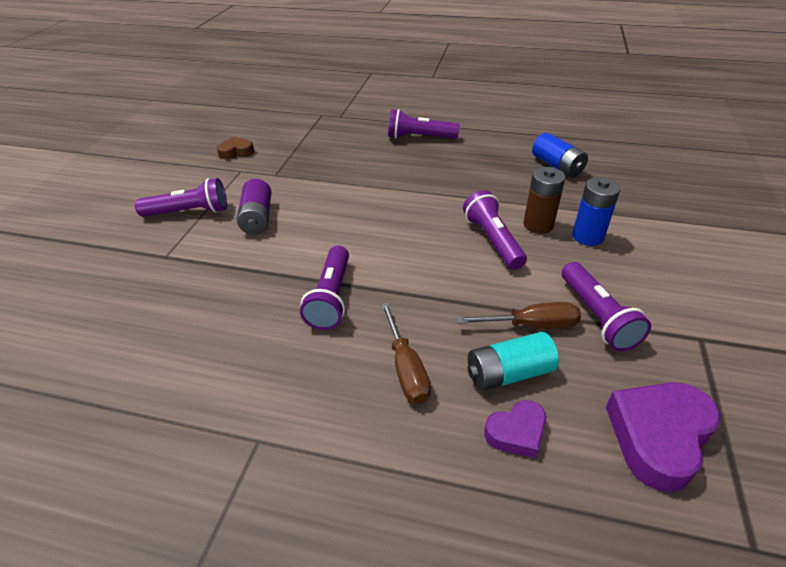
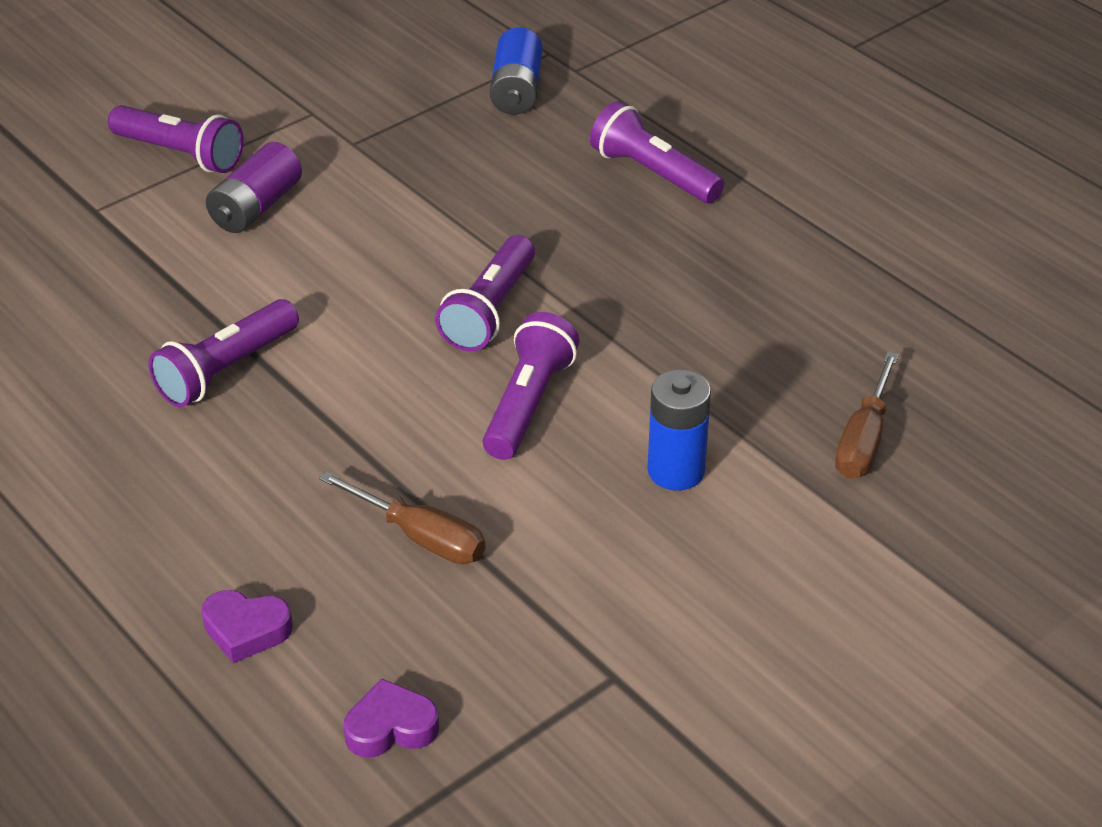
camera: 35 degrees right, 0 degrees up
brown heart [217,136,254,159] -> none
brown screwdriver [381,303,431,404] -> brown screwdriver moved to [835,352,899,479]
turquoise battery [468,332,559,391] -> none
brown battery [523,167,566,234] -> none
blue battery [532,133,588,177] -> blue battery moved to [490,27,542,115]
purple flashlight [562,262,651,351] -> purple flashlight moved to [435,235,535,351]
purple heart [606,382,721,492] -> purple heart [344,679,439,757], size x0.57

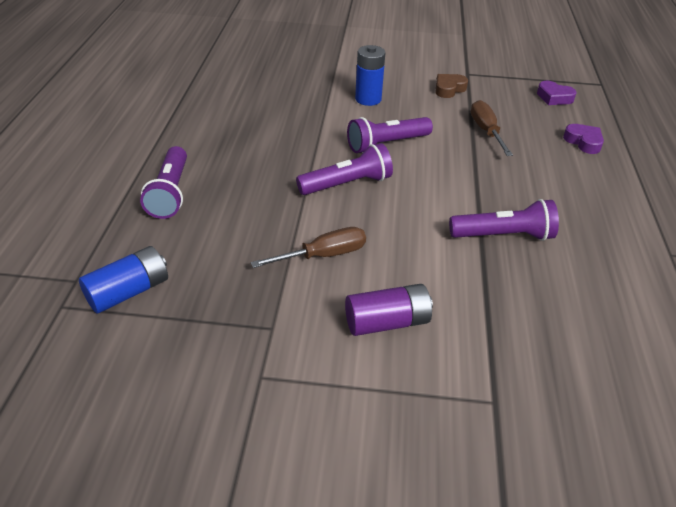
camera: 135 degrees left, 0 degrees up
purple flashlight [108,105,244,173] -> none
brown screwdriver [835,352,899,479] -> brown screwdriver moved to [251,227,366,268]
none -> brown heart [435,74,468,98]

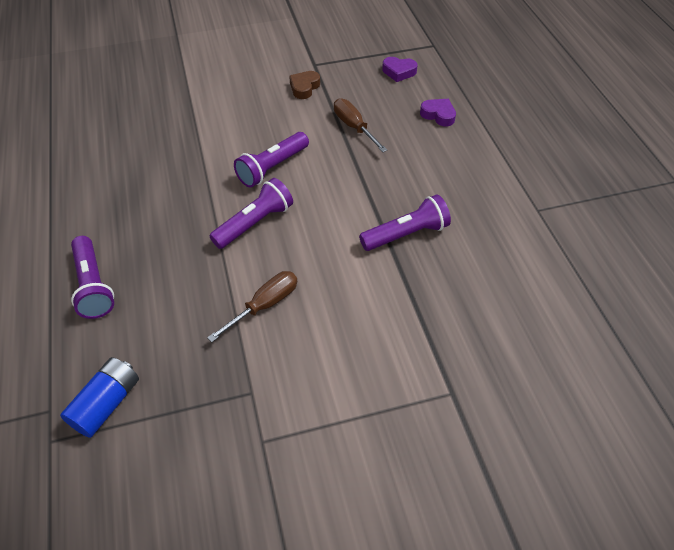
camera: 20 degrees left, 10 degrees up
purple battery [345,284,433,336] -> none
blue battery [355,45,385,106] -> none

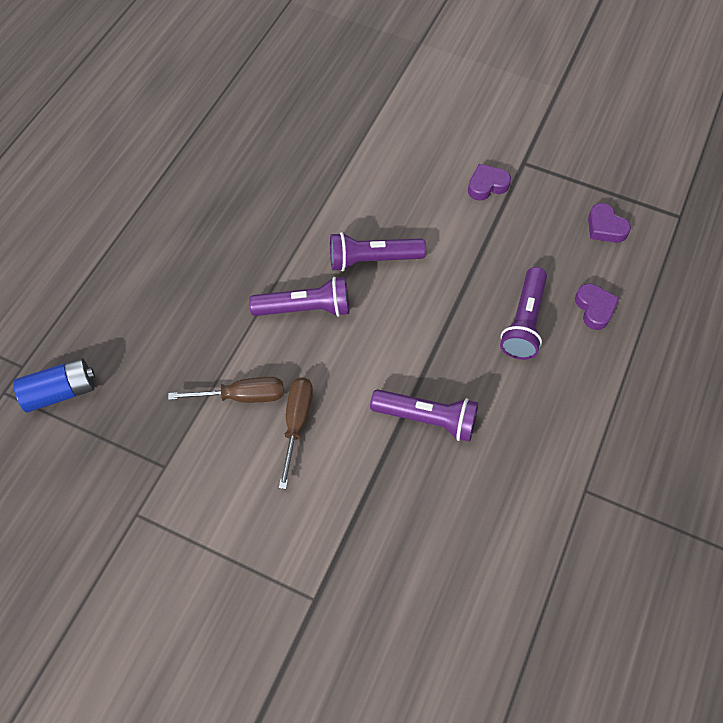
camera: 40 degrees right, 10 degrees up
purple flashlight [71,236,114,319] -> purple flashlight moved to [500,267,547,360]
brown heart [289,71,320,99] -> purple heart [468,164,511,201]
brown screwdriver [334,98,387,152] -> brown screwdriver moved to [279,377,313,489]

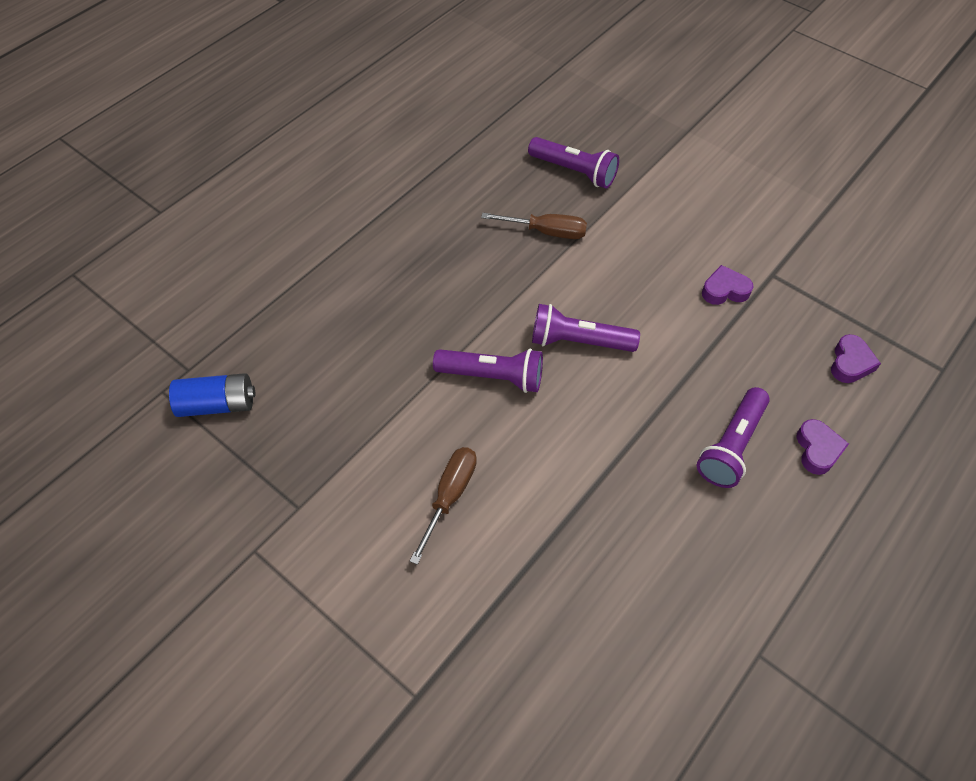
camera: 15 degrees right, 5 degrees down
brown screwdriver [168,377,284,403] -> brown screwdriver moved to [481,213,587,239]
purple flashlight [370,389,478,442] -> purple flashlight moved to [528,137,619,189]
purple heart [588,203,631,243] -> purple heart turned 135 degrees counterclockwise [831,334,881,383]

